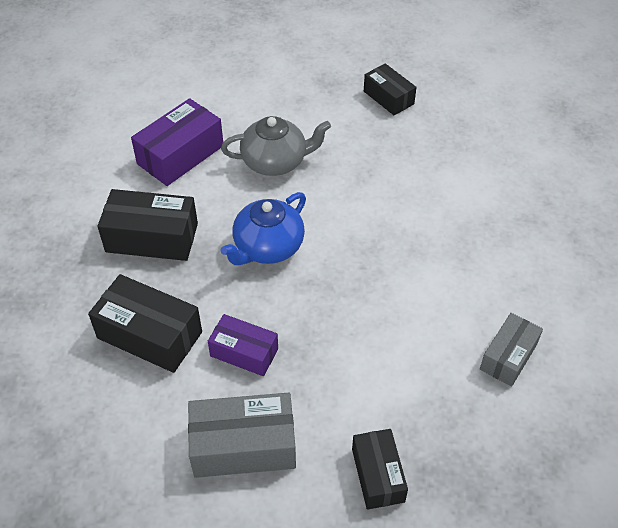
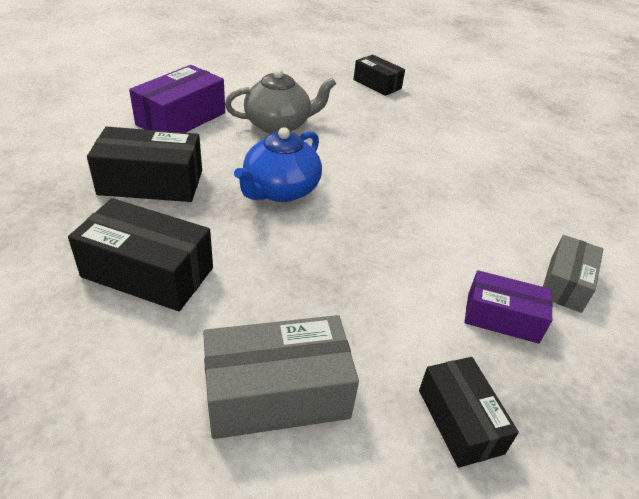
camera: 10 degrees left, 10 degrees down
purple box [208,314,278,376] -> purple box moved to [464,270,553,344]

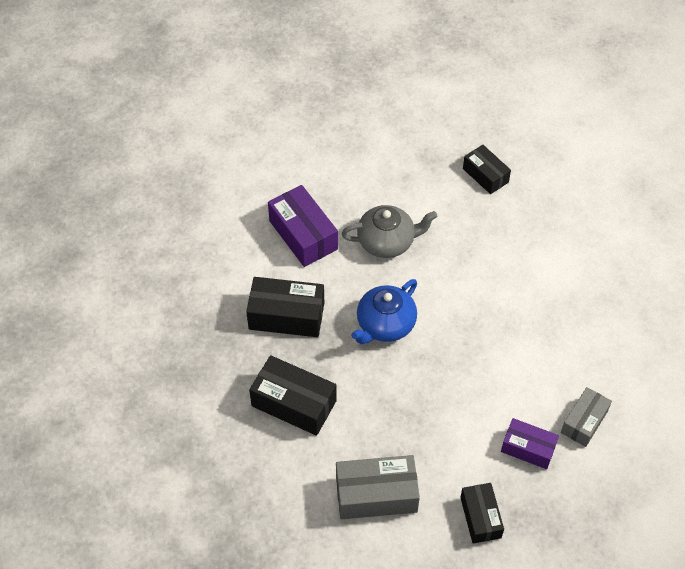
camera: 10 degrees right, 15 degrees up
purple box [129,65,225,133] -> purple box turned 75 degrees counterclockwise [268,185,338,267]

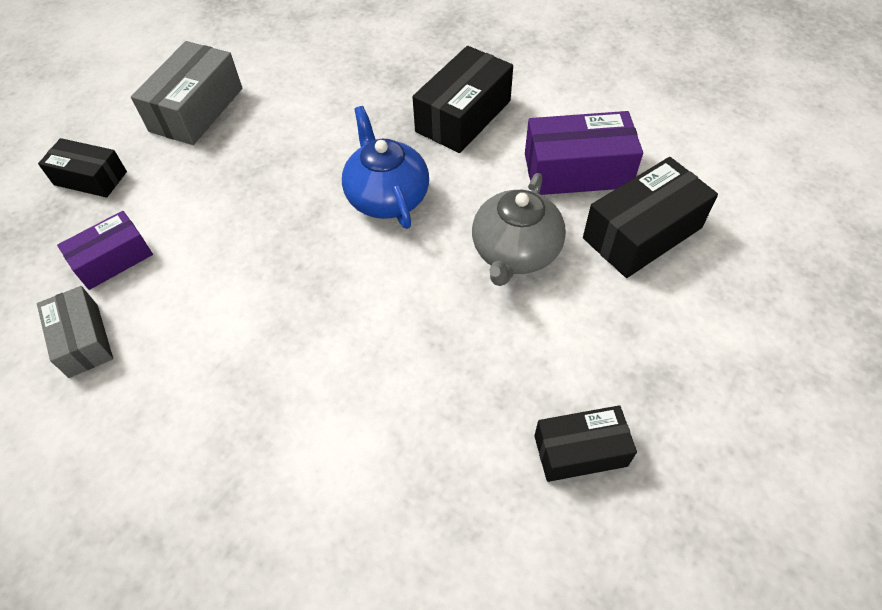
camera: 120 degrees right, 0 degrees up
black box [249,355,337,436] -> black box moved to [583,157,718,278]

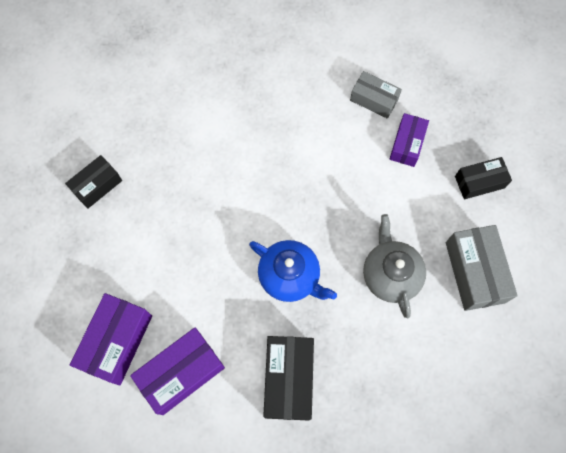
camera: 145 degrees right, 15 degrees up
grey teapot [472,173,566,286] -> grey teapot moved to [363,214,426,319]
black box [583,157,718,278] -> purple box [70,293,152,385]

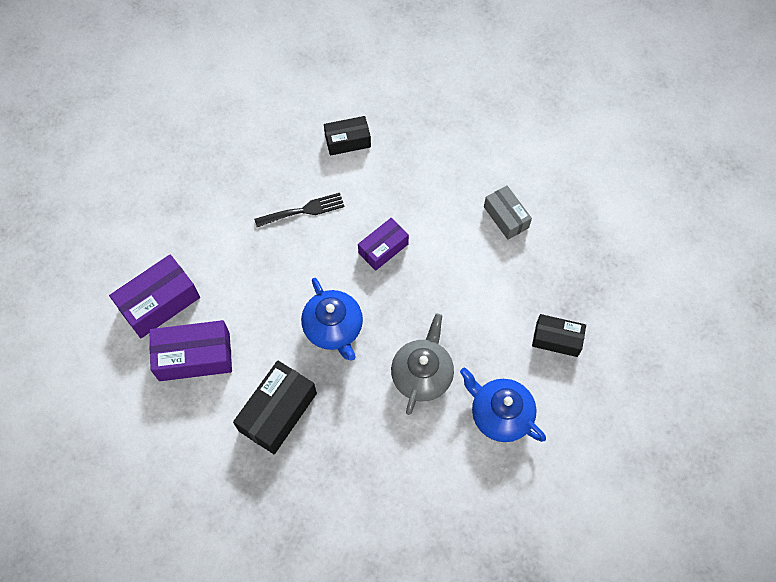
camera: 30 degrees right, 5 degrees down
black box [65,155,122,209] -> black box moved to [324,116,371,156]
purple box [389,113,429,167] -> purple box moved to [358,218,409,271]
grey box [446,225,518,311] -> blue teapot [460,368,546,442]
none -> black fork [254,193,345,227]

